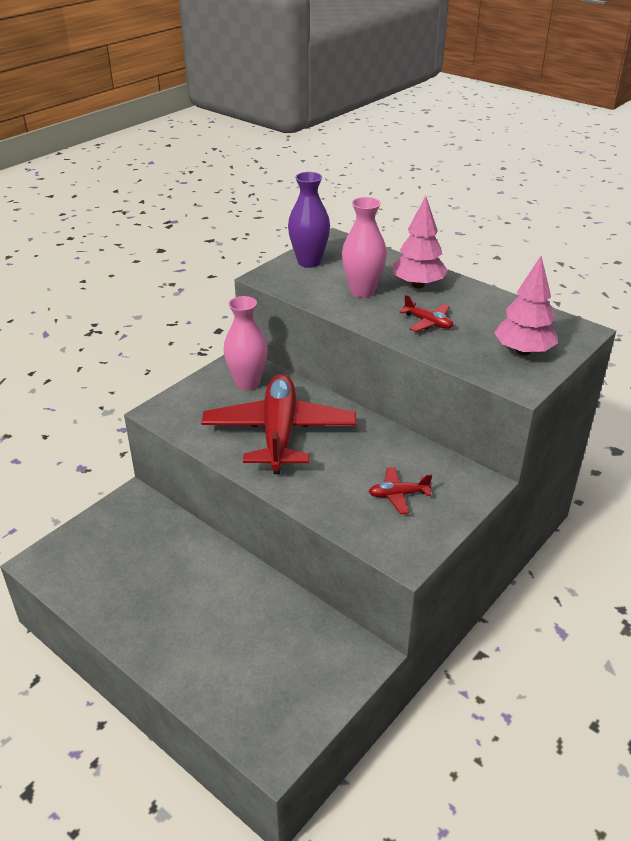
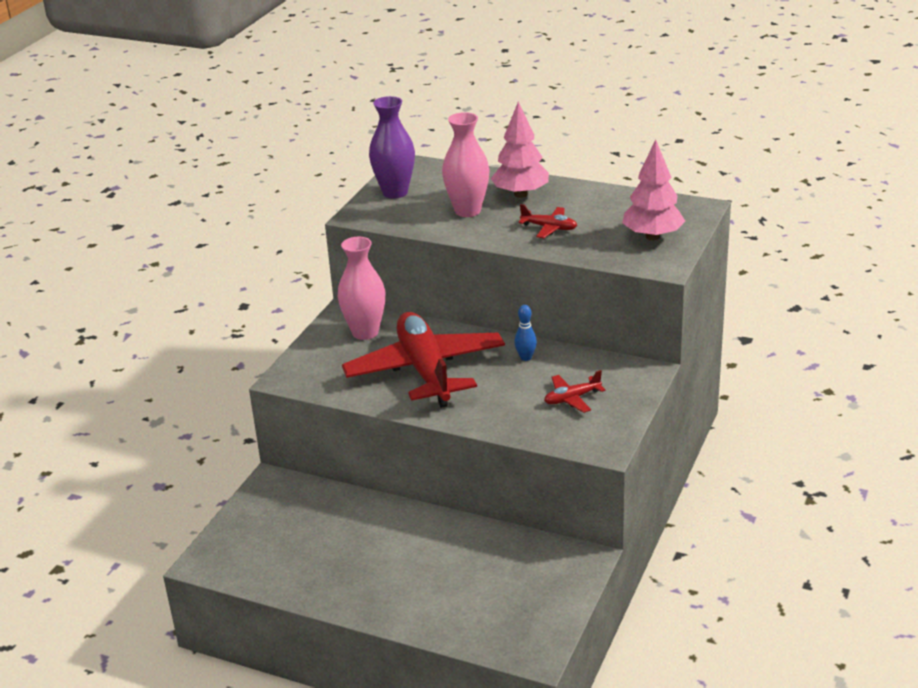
camera: 15 degrees left, 5 degrees down
none -> blue bowling pin [514,305,537,361]

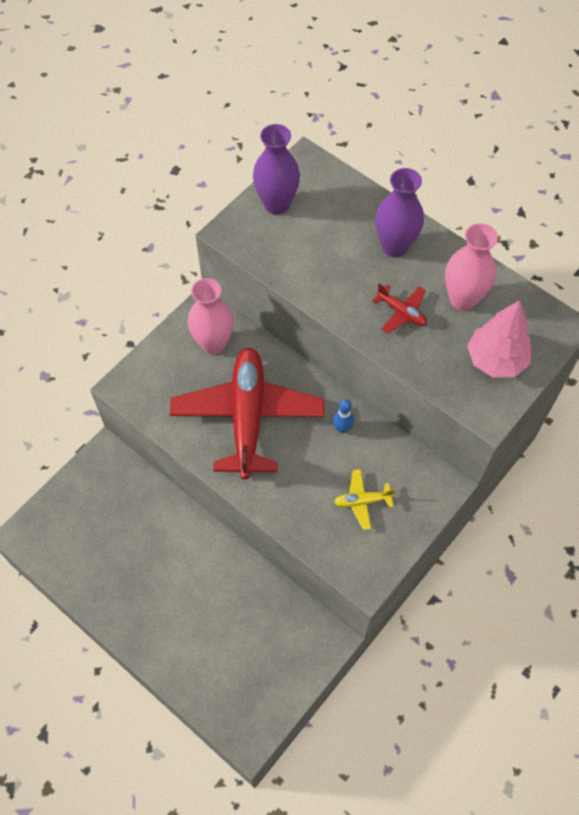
camera: 15 degrees right, 30 degrees up
pink vase [442,112,490,217] -> pink vase moved to [445,223,498,311]
pink tree [491,102,549,198] -> purple vase [375,168,424,257]
red plane [544,370,606,413] -> yellow plane [334,469,395,530]

